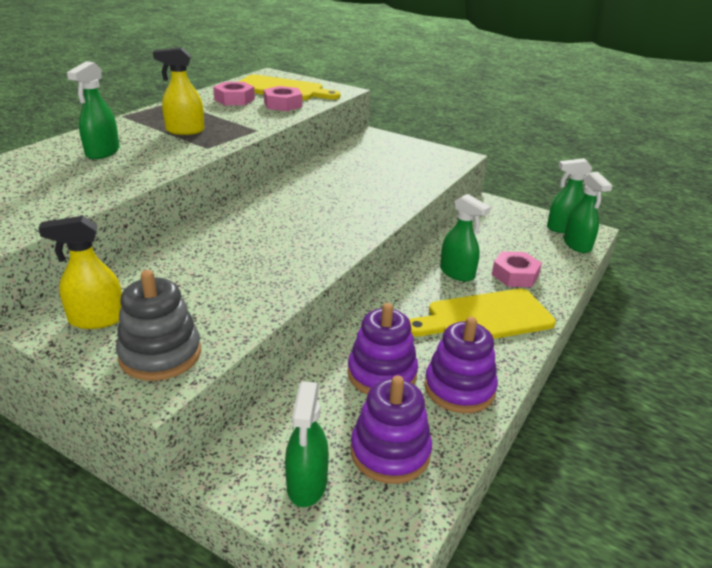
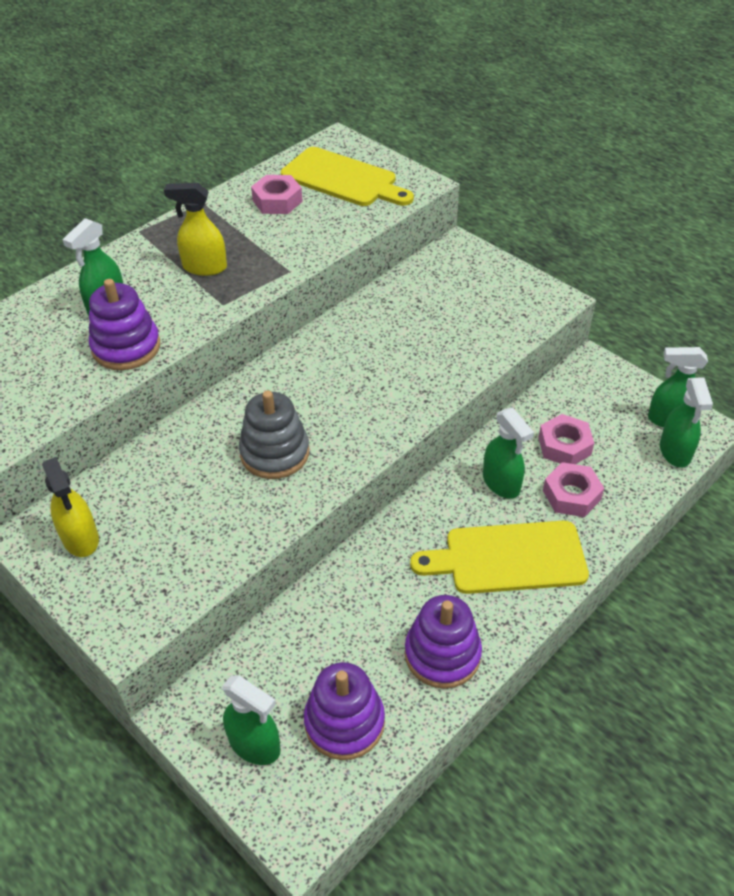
camera: 15 degrees right, 15 degrees up
yellow spray bottle [38,216,122,329] -> yellow spray bottle turned 120 degrees counterclockwise [42,457,99,557]
grey stacking toy [116,270,201,381] -> grey stacking toy moved to [239,390,309,479]
pink nut [264,86,302,111] -> pink nut moved to [538,414,594,464]
green spray bottle [285,381,329,507] -> green spray bottle turned 75 degrees counterclockwise [222,675,281,765]
purple stacking toy [347,303,418,395] -> purple stacking toy moved to [89,279,160,370]

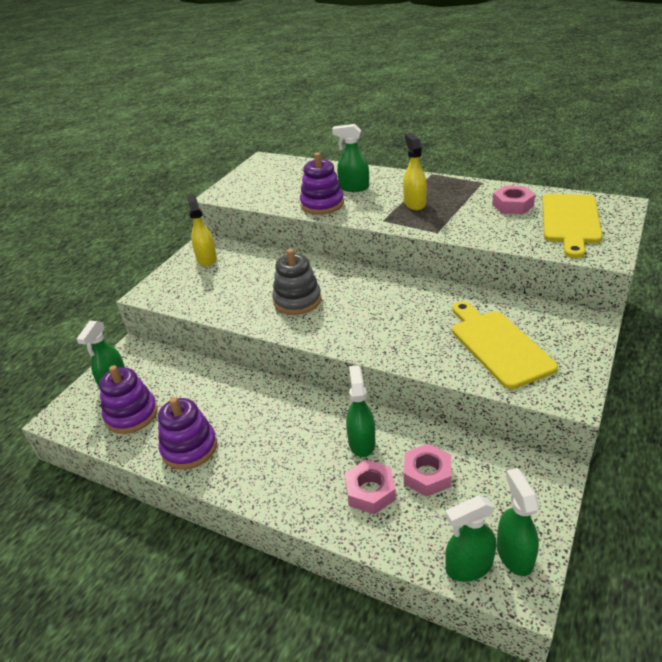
camera: 75 degrees right, 10 degrees down
yellow spray bottle [42,457,99,557] -> yellow spray bottle turned 120 degrees clockwise [187,194,217,266]
yellow cutting board [410,521,589,594] -> yellow cutting board moved to [452,301,558,389]
green spray bottle [483,408,534,499] -> green spray bottle turned 135 degrees clockwise [346,365,375,457]

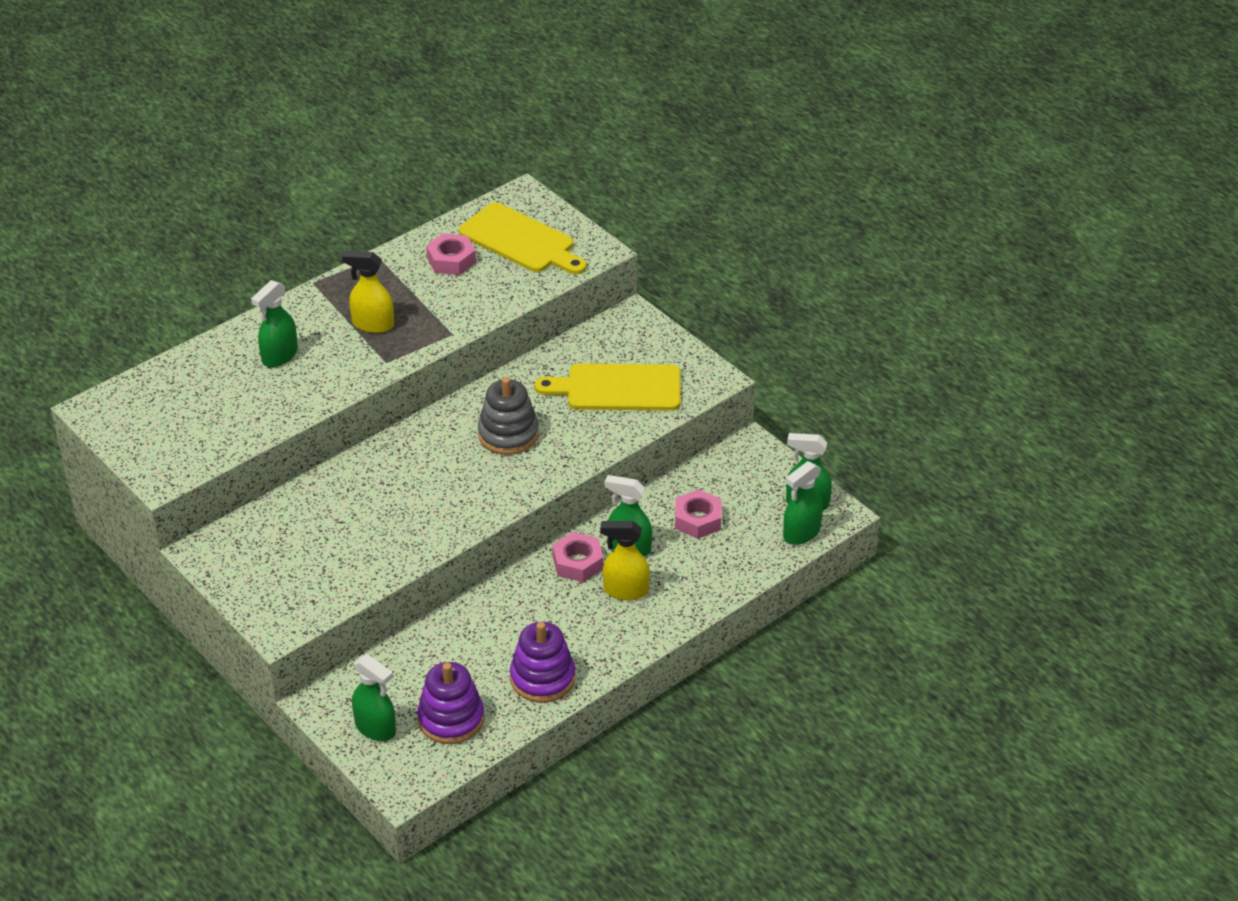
camera: 70 degrees left, 5 degrees up
yellow spray bottle [187,194,217,266] -> yellow spray bottle moved to [600,521,650,600]
grey stacking toy [272,249,322,315] -> grey stacking toy moved to [478,377,539,455]
purple stacking toy [300,153,344,215] -> none
pink nut [345,460,396,514] -> pink nut moved to [552,532,604,582]
green spray bottle [445,496,496,582] -> green spray bottle turned 45 degrees clockwise [783,461,823,545]

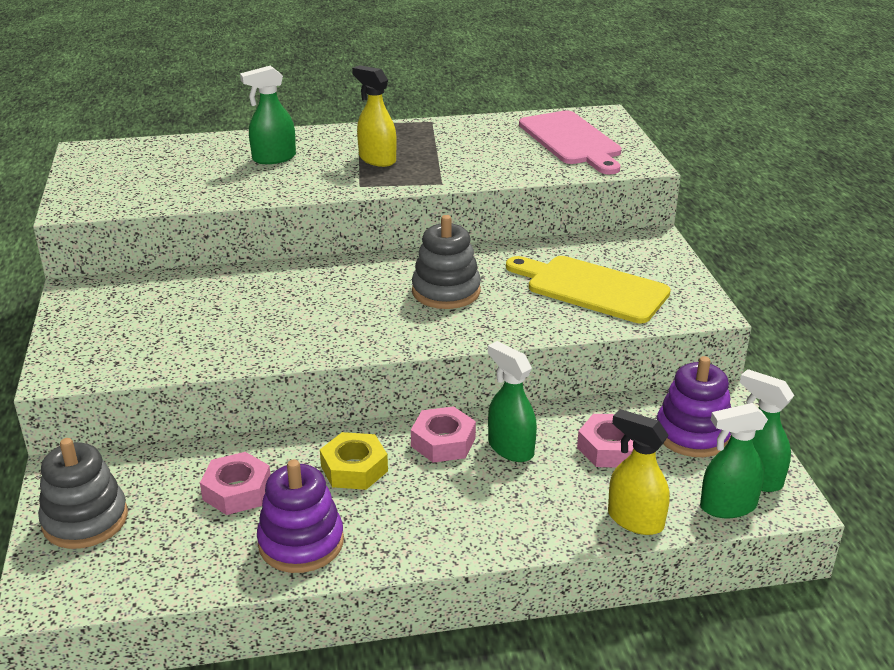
camera: 30 degrees right, 10 degrees down
green spray bottle [352,654,396,741] -> grey stacking toy [38,438,128,549]
purple stacking toy [417,662,484,744] -> purple stacking toy moved to [657,356,731,457]
pink nut [426,233,476,275] -> pink nut moved to [200,452,271,515]
yellow cutting board [459,202,587,274] -> pink cutting board [519,110,622,174]
yellow spray bottle [600,521,650,600] -> yellow spray bottle moved to [608,409,670,535]
none -> yellow nut [320,432,388,490]

